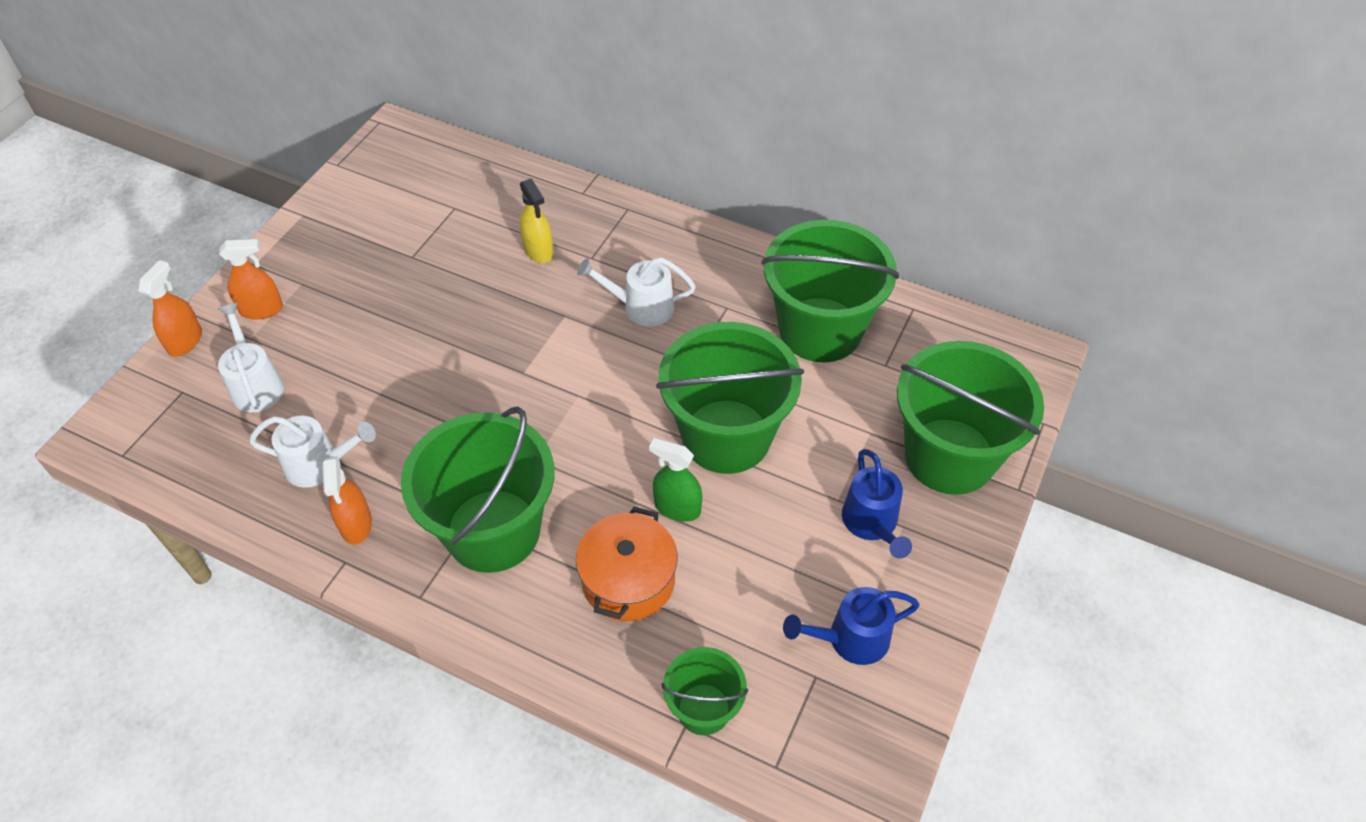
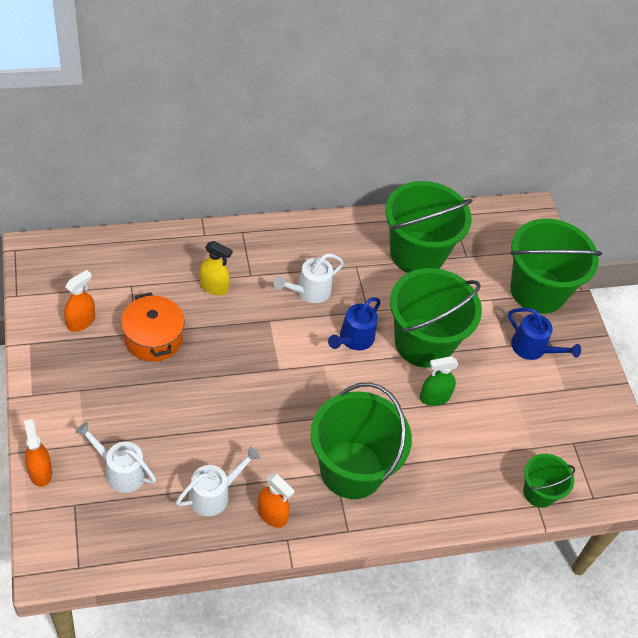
camera: 45 degrees left, 0 degrees up
orange spray bottle [219,239,283,320] -> orange spray bottle moved to [64,270,95,332]
orange pot [576,507,677,621] -> orange pot moved to [121,292,184,362]
blue watering can [783,587,920,665] -> blue watering can moved to [328,297,381,350]

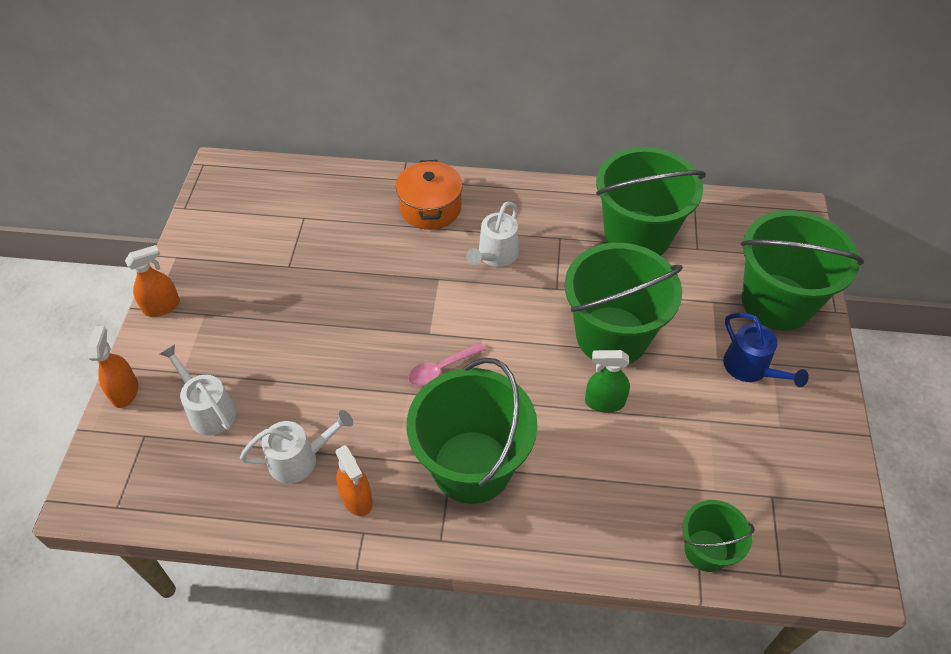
camera: 25 degrees right, 0 degrees up
orange spray bottle [64,270,95,332] -> orange spray bottle moved to [125,245,180,317]
orange pot [121,292,184,362] -> orange pot moved to [396,160,463,230]
yellow spray bottle [199,241,233,295] -> none
white watering can [274,254,344,303] -> white watering can turned 45 degrees counterclockwise [466,202,519,267]
blue watering can [328,297,381,350] -> none
none -> pink spoon [408,342,486,386]

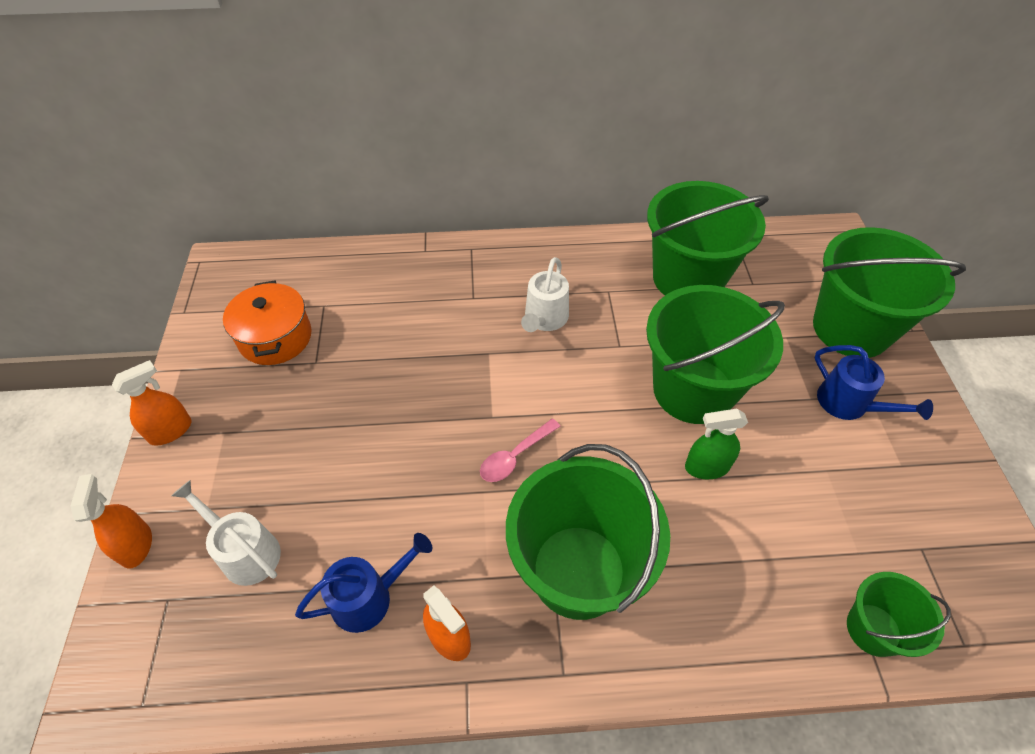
camera: 10 degrees left, 0 degrees up
white watering can [240,410,353,484] -> blue watering can [295,533,432,633]
orange pot [396,160,463,230] -> orange pot moved to [223,281,311,365]

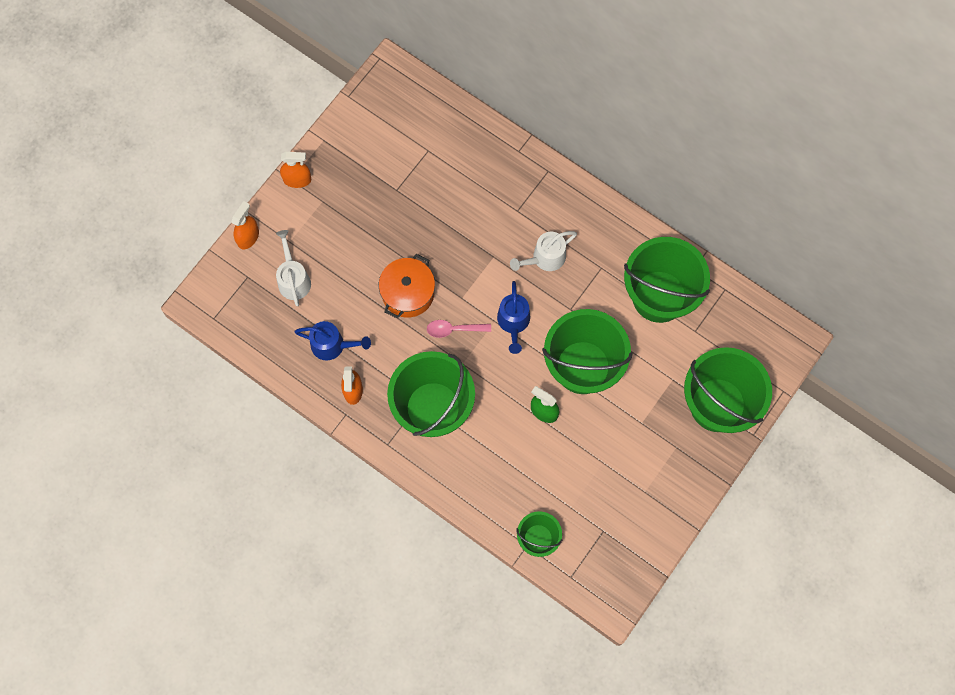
camera: 40 degrees right, 20 degrees up
orange pot [223,281,311,365] -> orange pot moved to [379,254,435,319]
blue watering can [815,345,933,420] -> blue watering can moved to [497,281,530,354]

